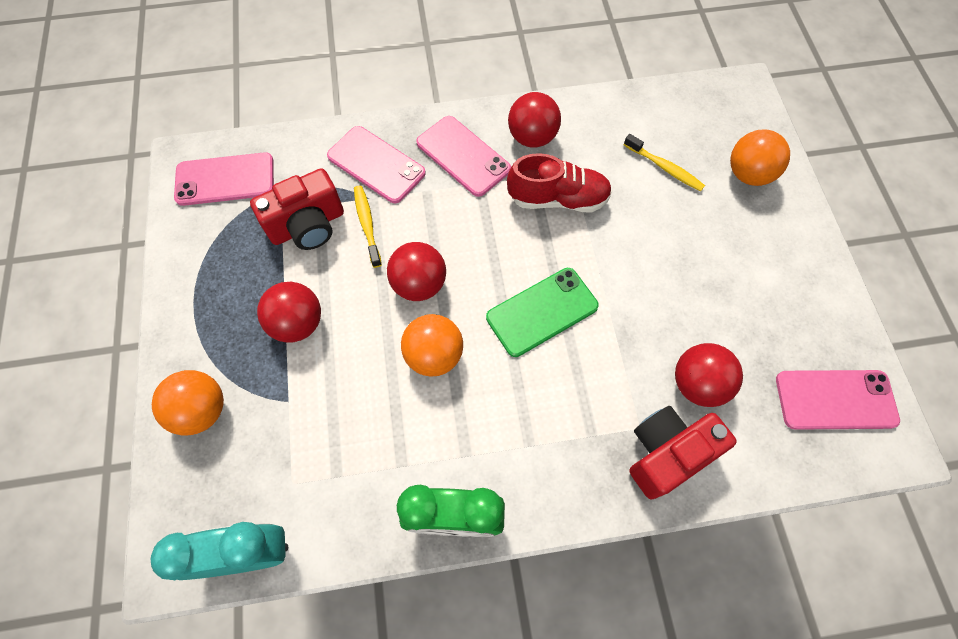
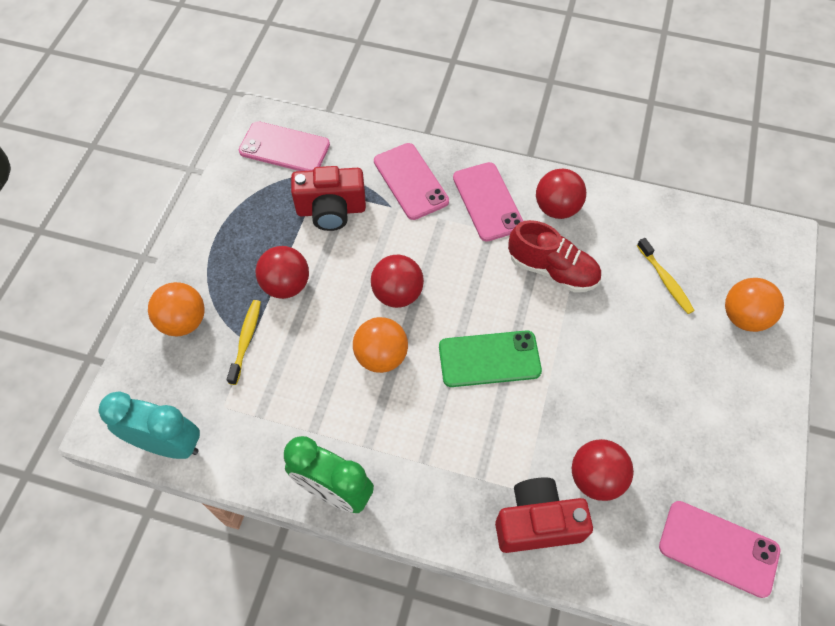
camera: 25 degrees right, 5 degrees down
yellow toothbrush [354,186,382,268] -> yellow toothbrush moved to [227,300,261,385]

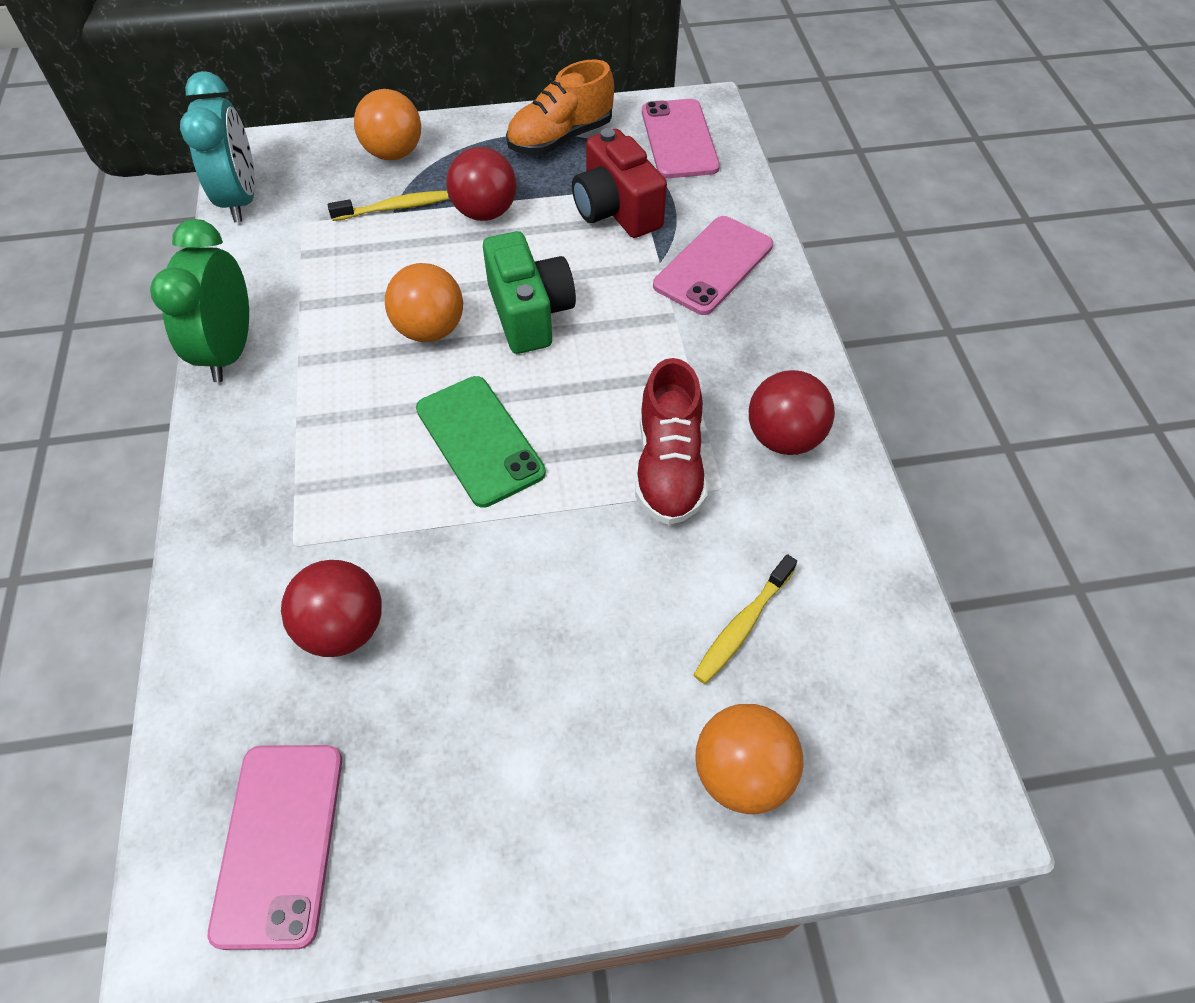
camera: 65 degrees right, 5 degrees down
red ball [371,255,424,308] -> green camera [483,231,576,354]
pink phone [453,162,523,242] -> none
red camera [495,477,593,553] -> none
none -> orange shoe [506,59,614,155]

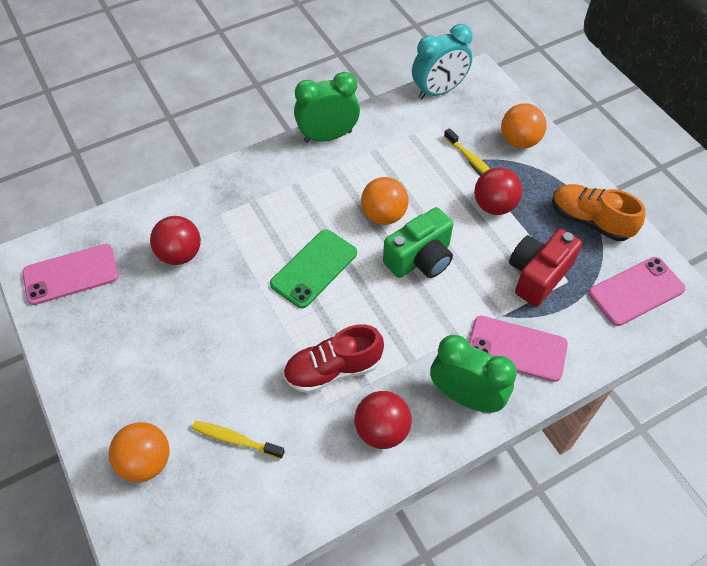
camera: 70 degrees right, 0 degrees up
none -> green clock [430,335,517,413]

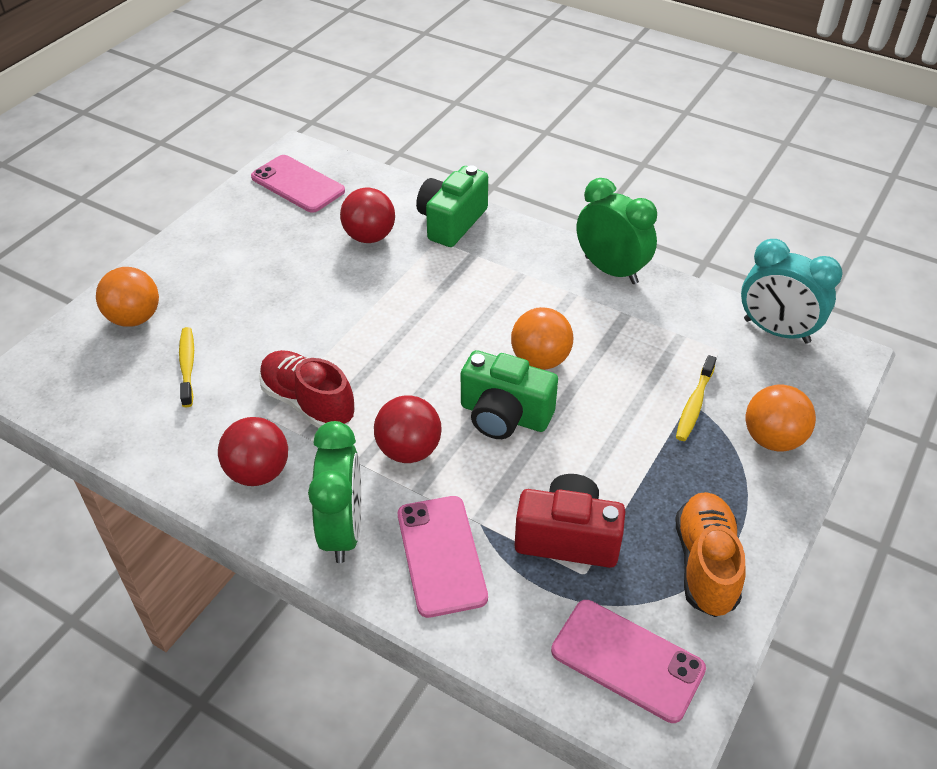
camera: 60 degrees right, 10 degrees down
green phone [270,229,357,308] -> none
red ball [474,168,522,215] -> red ball moved to [374,395,442,463]
none -> green camera [416,165,488,247]

